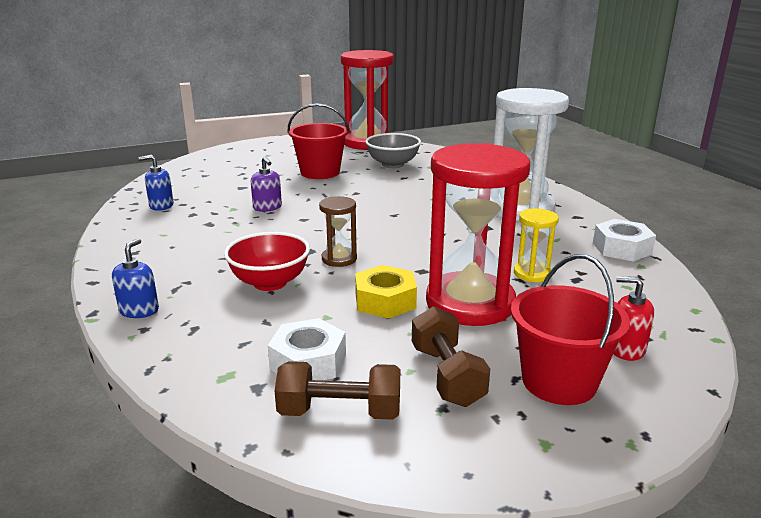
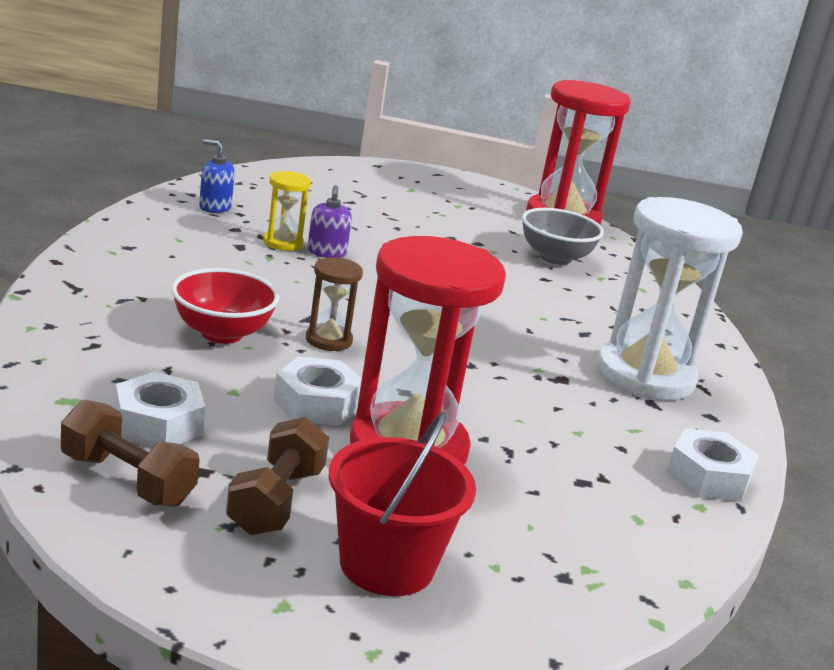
camera: 25 degrees right, 0 degrees up
blue soap dispenser [112,238,159,318] -> none
red bucket [287,103,350,179] -> none
yellow nut [355,265,417,319] -> white nut [273,356,362,426]
yellow hourglass [514,208,559,282] -> yellow hourglass moved to [263,171,311,251]
red soap dispenser [614,276,654,361] -> none

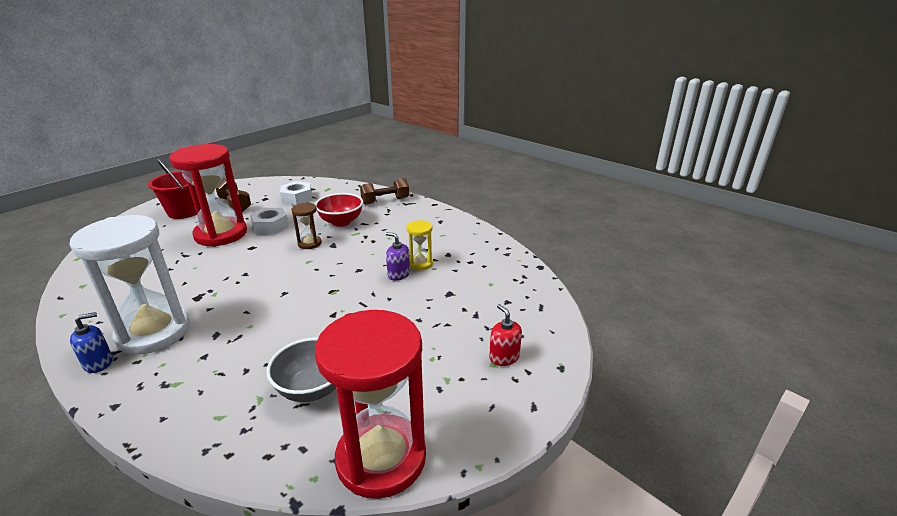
camera: 130 degrees right, 5 degrees up
brown dumbbell [61,400,200,507] -> brown dumbbell moved to [360,178,409,204]
blue soap dispenser [199,139,235,213] -> blue soap dispenser moved to [70,312,113,373]
white nut [666,428,759,501] -> none
none -> red soap dispenser [489,304,522,366]

